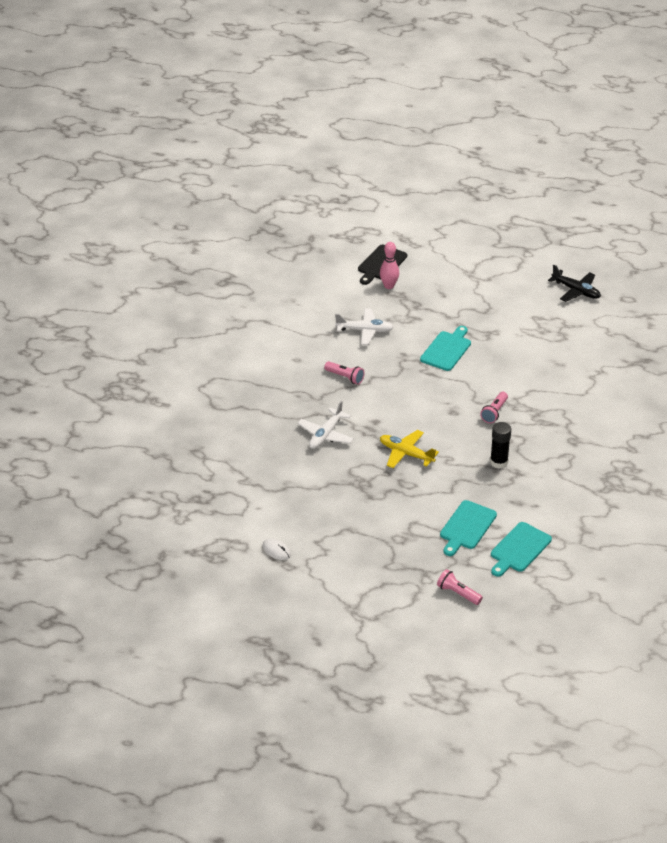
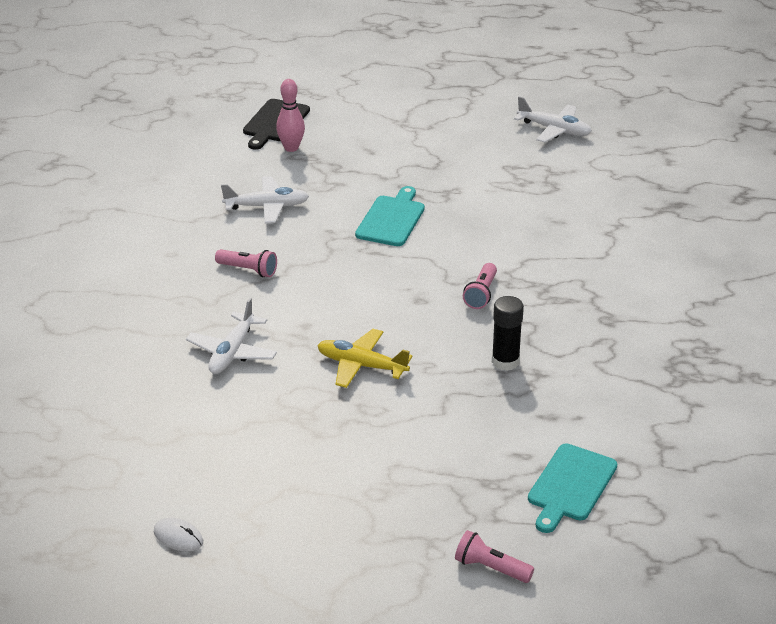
camera: 10 degrees left, 5 degrees down
turquoise cutting board [440,500,497,556] -> none
black plane [548,265,601,302] -> white plane [514,96,592,143]

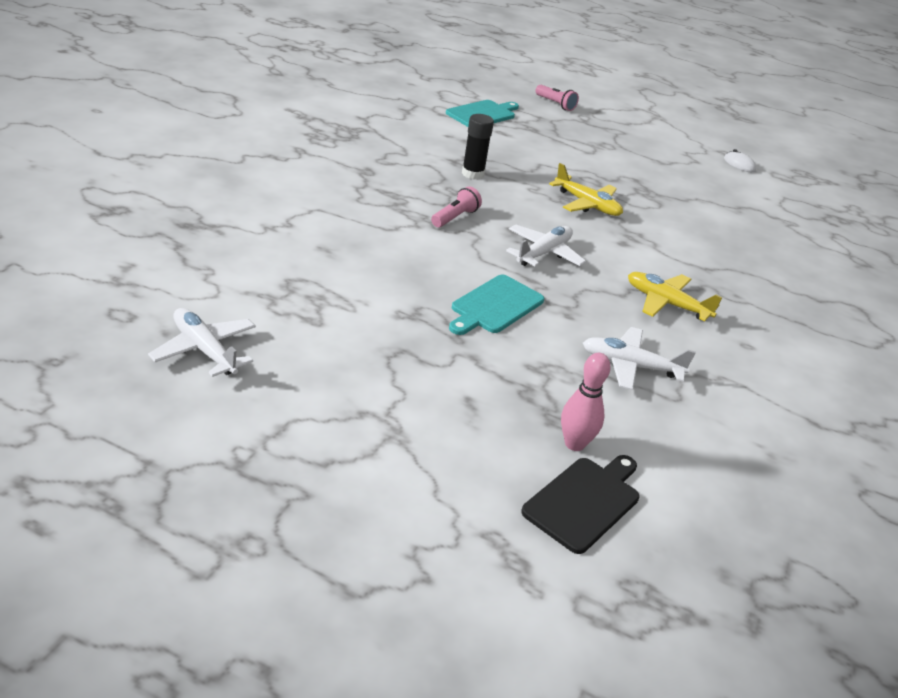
camera: 165 degrees left, 0 degrees up
white plane [186,298,277,374] -> white plane moved to [506,224,586,266]
pink flashlight [215,249,277,277] -> yellow plane [628,272,723,322]

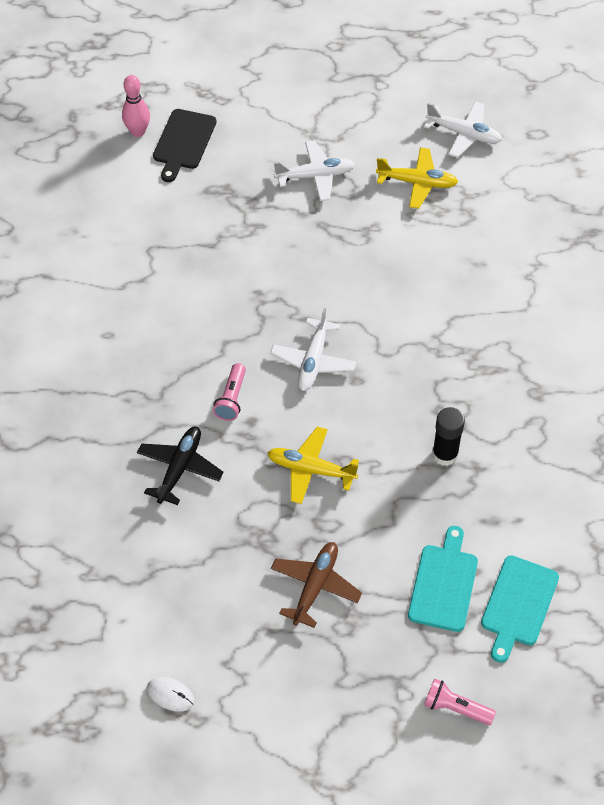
camera: 160 degrees right, 20 degrees up
pink flashlight [431,186,482,228] -> pink flashlight moved to [213,363,246,421]
turquoise cutting board [449,275,544,335] -> turquoise cutting board moved to [408,526,478,632]
pink bowling pin [561,353,611,451] -> pink bowling pin moved to [122,75,150,137]
white plane [583,327,696,390] -> white plane moved to [274,140,355,201]
yellow plane [628,272,723,322] -> yellow plane moved to [376,147,458,209]
none -> black plane [137,427,224,505]
none -> brown plane [271,542,362,628]

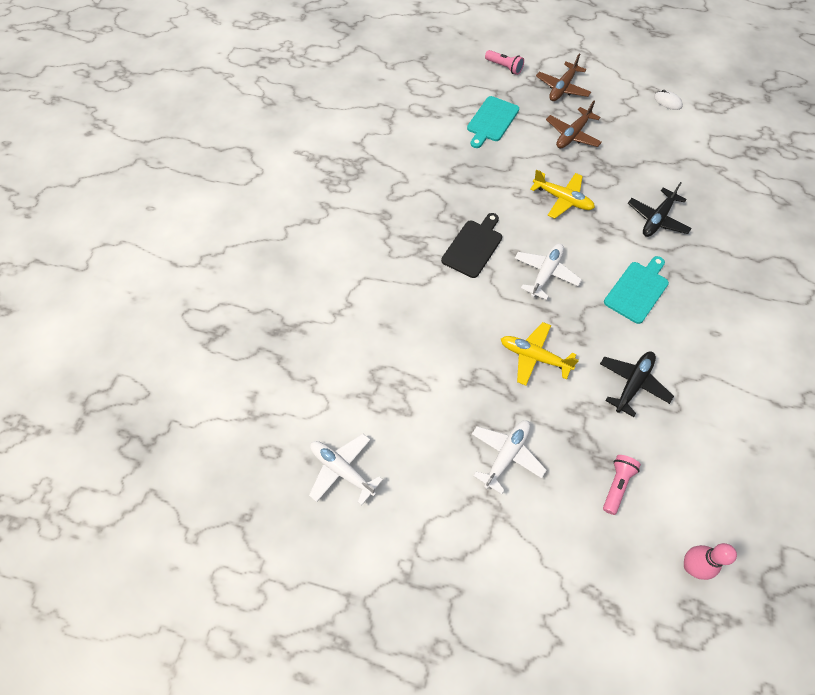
camera: 165 degrees left, 5 degrees up
black cutting board [153,109,216,182] -> black cutting board moved to [441,213,502,278]
pink flashlight [213,363,246,421] -> pink flashlight moved to [603,455,641,515]
white plane [274,140,355,201] -> white plane turned 120 degrees clockwise [472,420,546,495]
yellow plane [376,147,458,209] -> yellow plane moved to [501,322,579,386]
black glue stick [432,407,465,466] -> none
turquoise cutting board [481,555,559,663] -> turquoise cutting board moved to [604,256,669,324]
none -> brown plane [536,54,591,101]
none -> black plane [600,352,674,417]

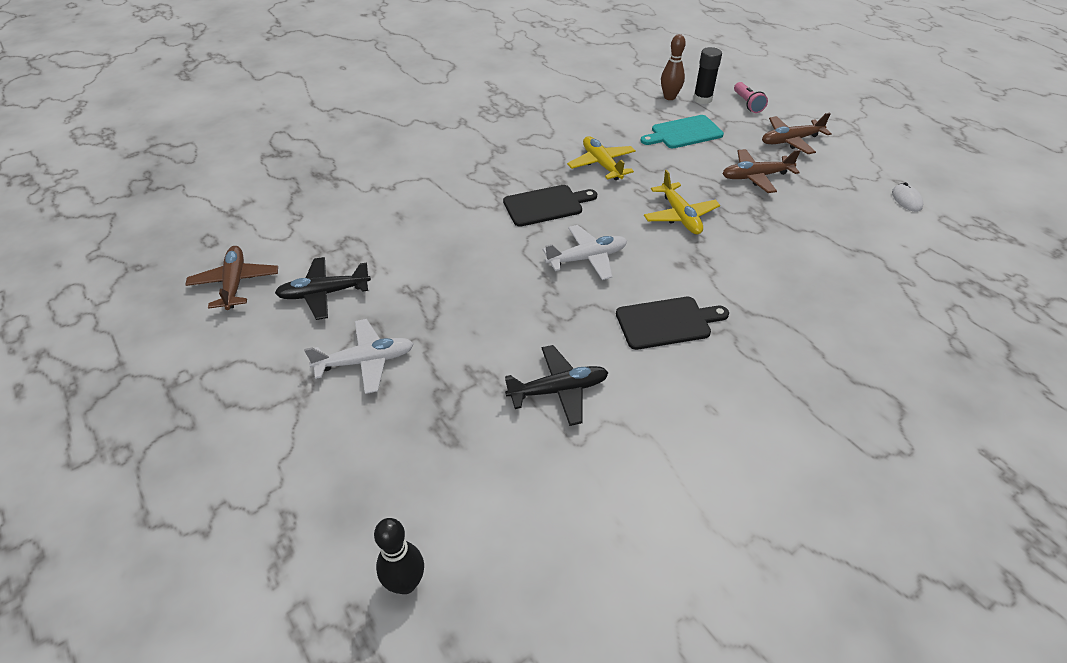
camera: 40 degrees right, 15 degrees down
white plane [309,434,383,505] -> brown plane [185,246,278,310]
yellow plane [501,322,579,386] -> yellow plane moved to [567,136,636,180]
pink flashlight [603,455,641,515] -> none
turquoise cutting board [604,256,669,324] -> black cutting board [616,297,729,350]
black plane [628,182,692,237] -> black plane moved to [275,257,371,320]
pink bowling pin [684,543,737,580] -> black bowling pin [374,518,424,594]
none -> brown bowling pin [661,34,686,100]
none -> black glue stick [693,47,722,104]

